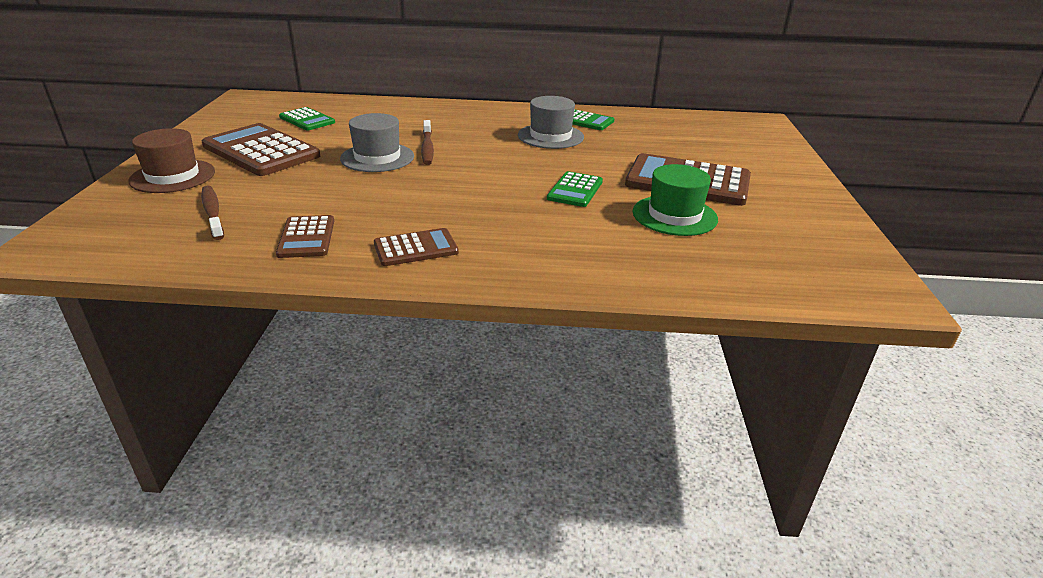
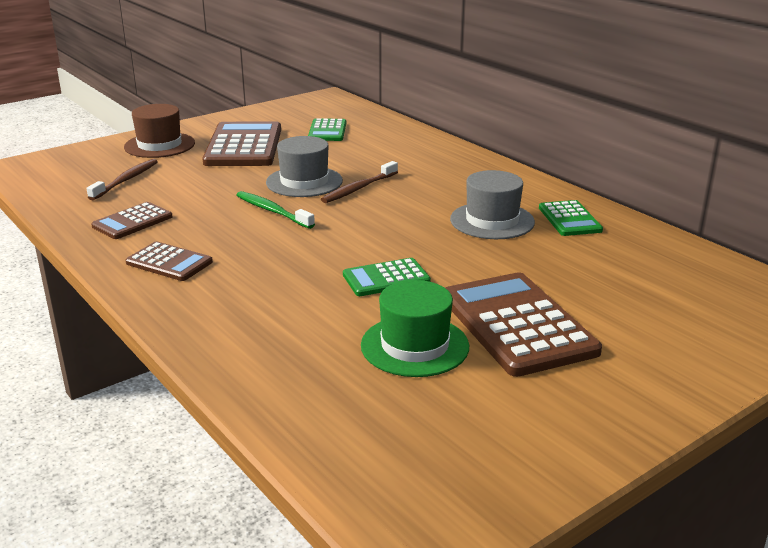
camera: 50 degrees right, 5 degrees down
none -> green toothbrush [236,191,315,229]

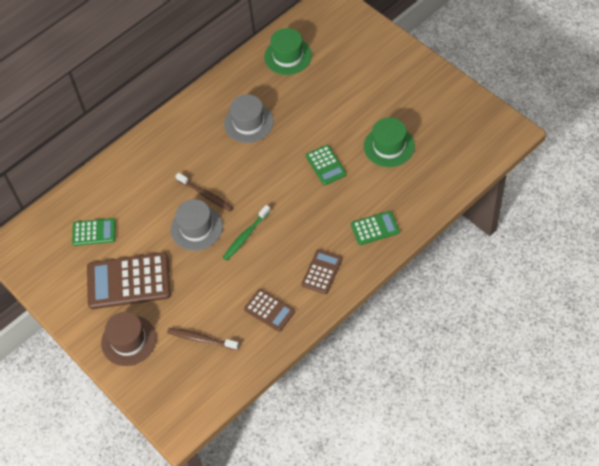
camera: 90 degrees left, 30 degrees up
brown calculator [446,272,602,377] -> none
green calculator [539,200,603,236] -> green calculator moved to [351,211,400,245]
none -> green hat [264,28,312,75]

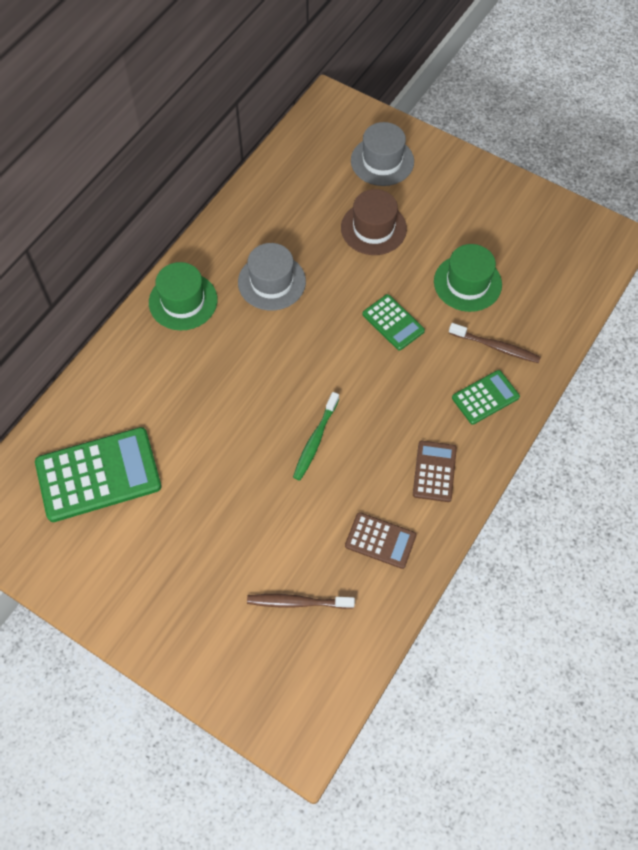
camera: 20 degrees left, 5 degrees up
green calculator [72,218,116,246] -> green calculator [35,427,162,522], size x1.86
brown calculator [87,252,171,309] -> none
brown hat [101,312,156,366] -> brown hat moved to [341,189,407,255]
grey hat [171,199,223,251] -> grey hat moved to [351,122,414,186]
brown toothbrush [176,173,233,211] -> brown toothbrush moved to [449,323,541,363]
green hat [264,28,312,75] -> green hat moved to [149,262,218,330]

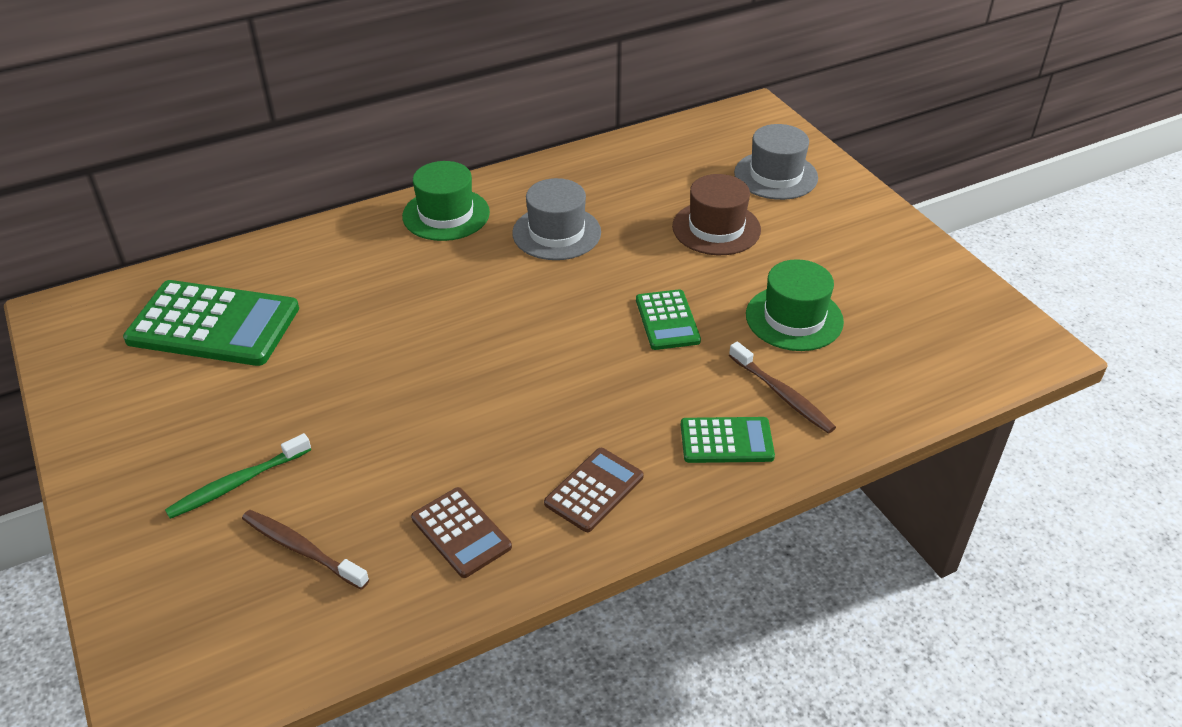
camera: 30 degrees right, 20 degrees down
green toothbrush [293,392,339,481] -> green toothbrush moved to [165,433,311,519]

